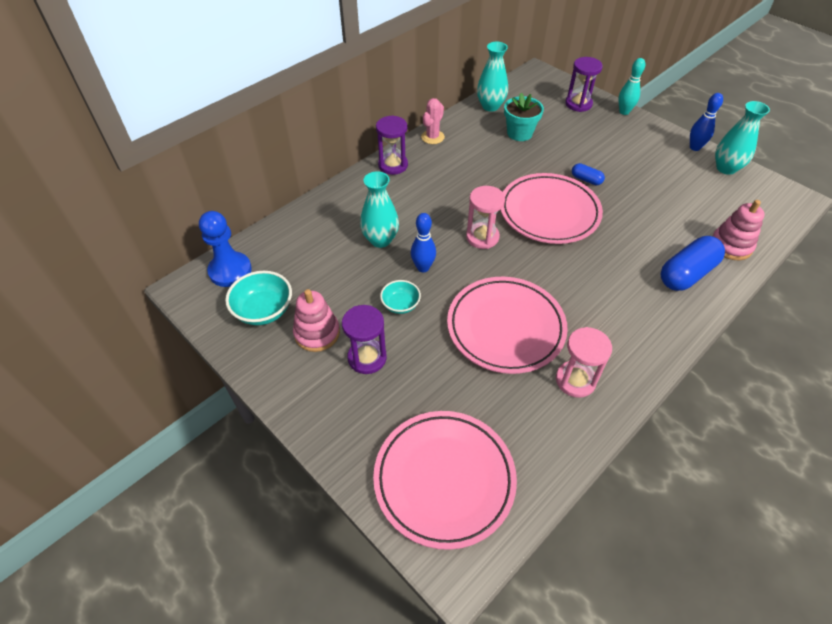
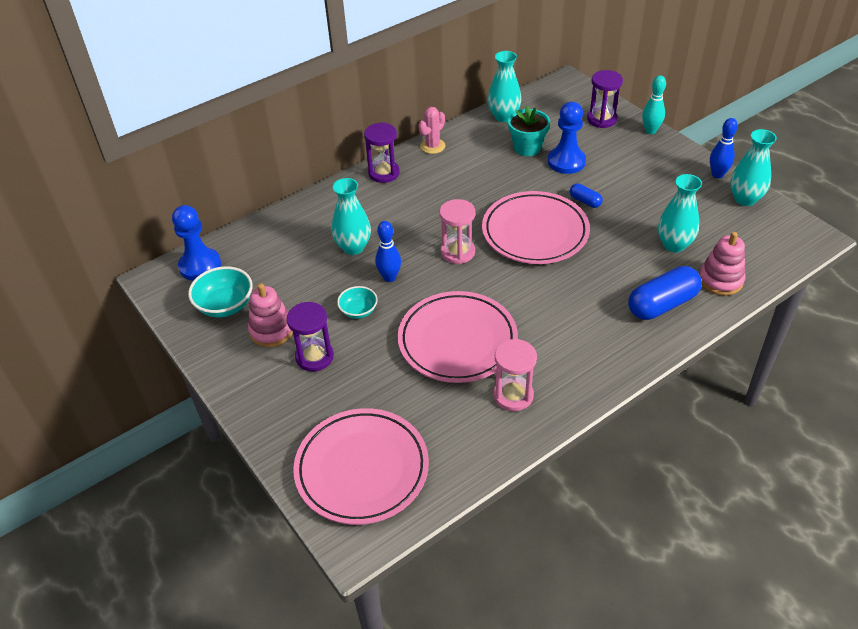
camera: 10 degrees right, 5 degrees down
none -> blue pawn [548,102,586,174]
none -> turquoise vase [658,174,702,252]

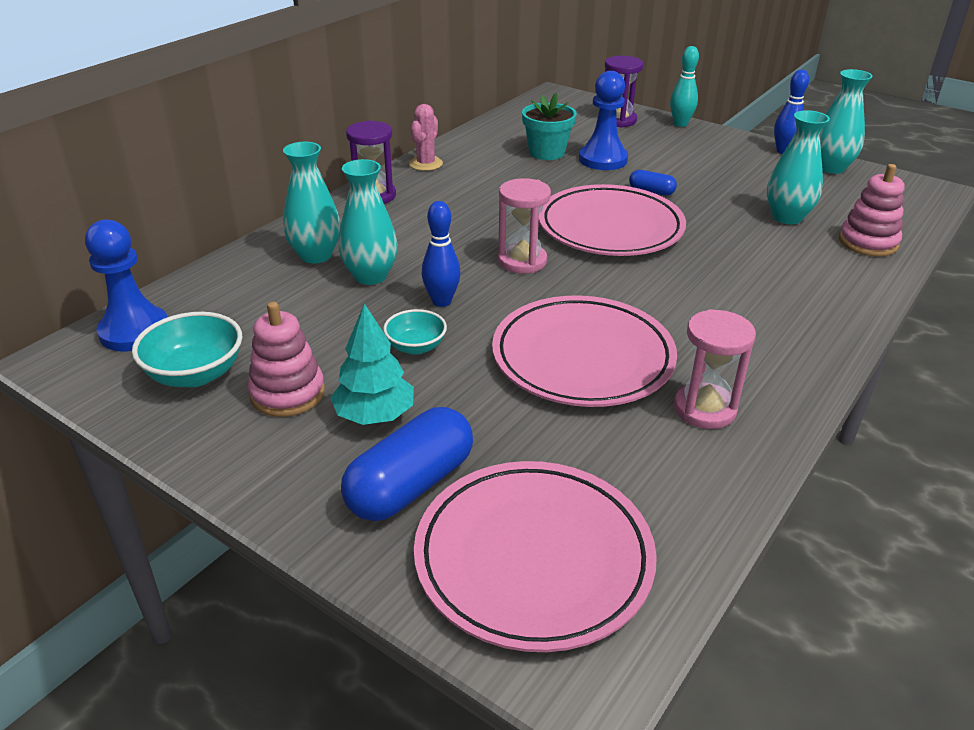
camera: 20 degrees left, 10 degrees down
purple hourglass [287,302,334,371] -> turquoise tree [330,303,414,425]
turquoise vase [488,51,522,122] -> turquoise vase moved to [283,142,341,264]
blue capsule [628,266,702,320] -> blue capsule moved to [341,407,473,521]

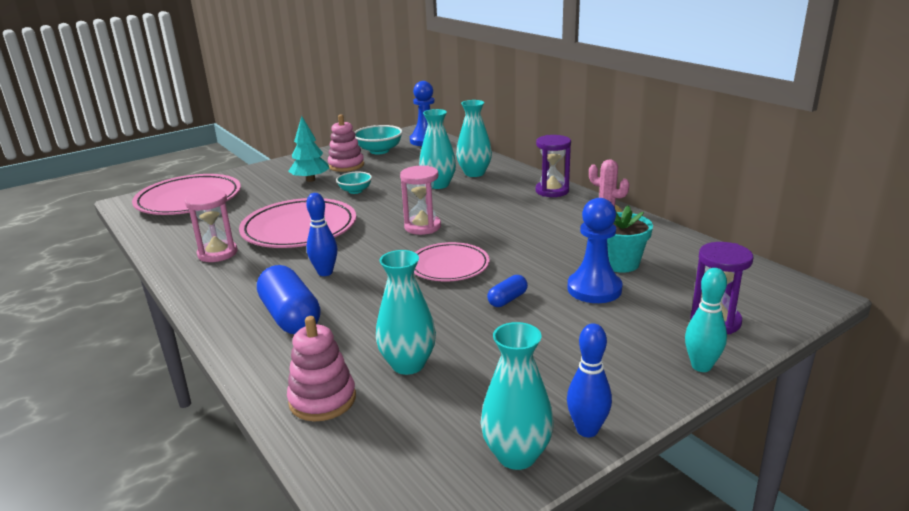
camera: 110 degrees right, 10 degrees down
blue capsule [341,407,473,521] -> blue capsule moved to [257,265,321,334]
blue bowling pin [422,201,460,307] -> blue bowling pin moved to [306,193,337,276]
pink plate [539,184,686,256] -> pink plate [414,242,490,281], size x0.62

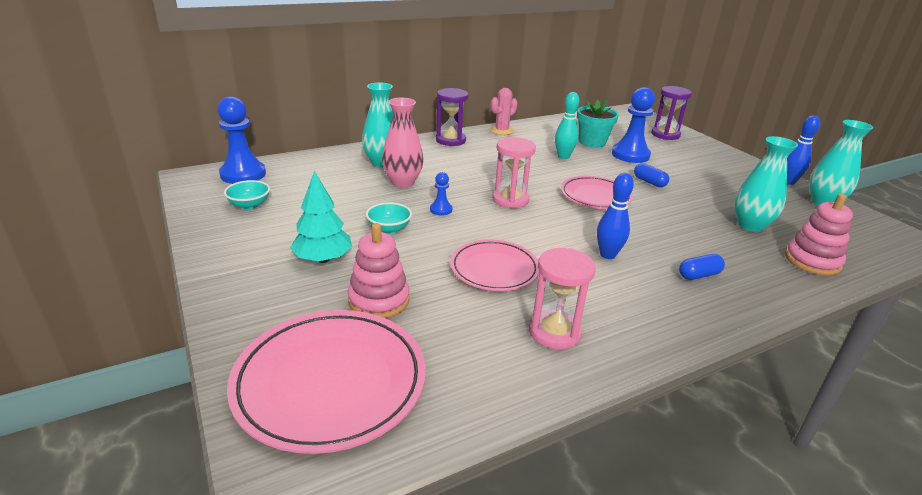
camera: 85 degrees left, 5 degrees up
pink plate [239,198,356,248] -> pink plate [450,239,539,291], size x0.62
blue capsule [257,265,321,334] -> blue capsule [679,254,725,280], size x0.50
pink stacking toy [328,114,364,172] -> pink stacking toy moved to [348,223,409,318]
turquoise bowl [355,125,403,154] -> turquoise bowl [224,180,270,209], size x0.63
turquoise vase [419,109,456,189] -> pink vase [382,98,424,187]
turquoise bowling pin [685,268,727,372] -> turquoise bowling pin moved to [555,92,579,159]
none -> blue pawn [430,172,452,215]

